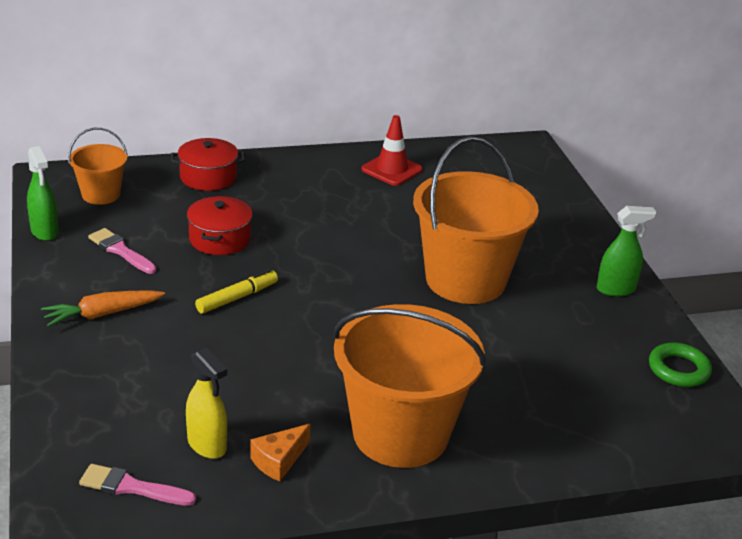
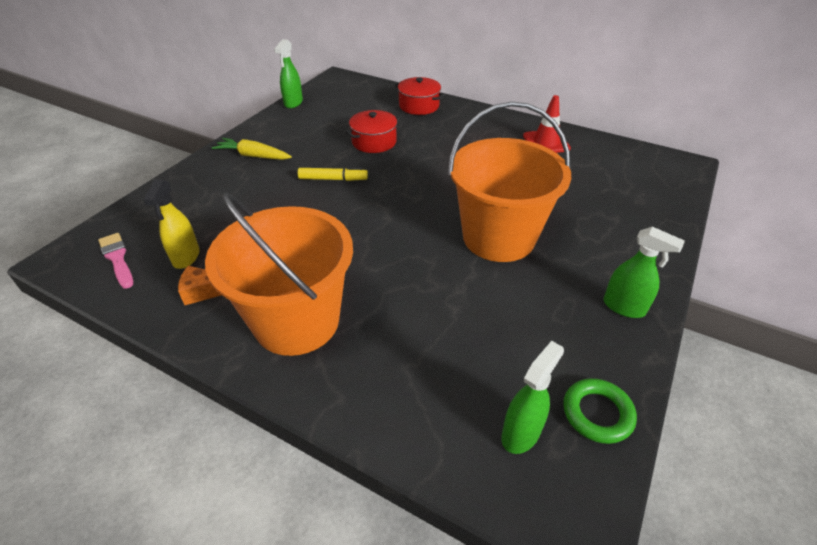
camera: 45 degrees right, 10 degrees up
orange carrot [41,291,165,327] -> yellow carrot [212,138,292,160]
orange bucket [68,128,128,205] -> none
pink brush [88,228,156,274] -> none
none -> green spray bottle [501,341,564,454]

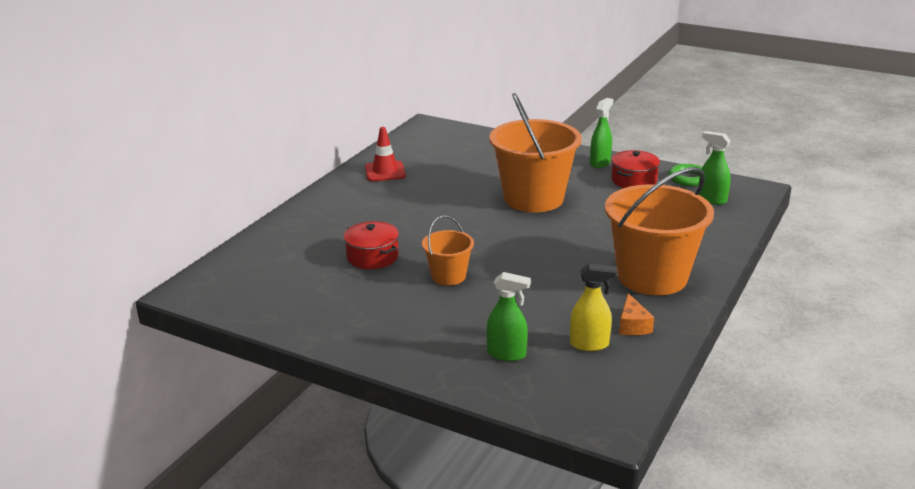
camera: 90 degrees left, 15 degrees down
pink brush [98,233,133,289] -> none
yellow carrot [212,138,292,160] -> none
green spray bottle [274,39,303,108] -> green spray bottle moved to [486,272,531,361]
yellow marker [298,167,368,181] -> orange bucket [422,216,474,285]
red pot [395,77,444,115] -> red pot moved to [611,150,660,188]

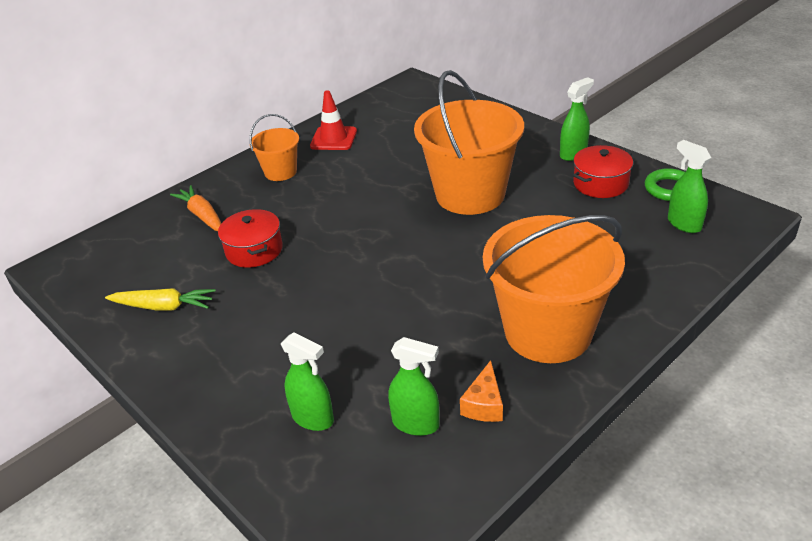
camera: 20 degrees right, 10 degrees up
orange bucket [422,216,474,285] -> orange bucket moved to [250,114,299,181]
yellow spray bottle [570,264,617,351] -> green spray bottle [388,337,440,436]
none -> yellow carrot [105,288,216,310]
none -> orange carrot [170,185,221,231]

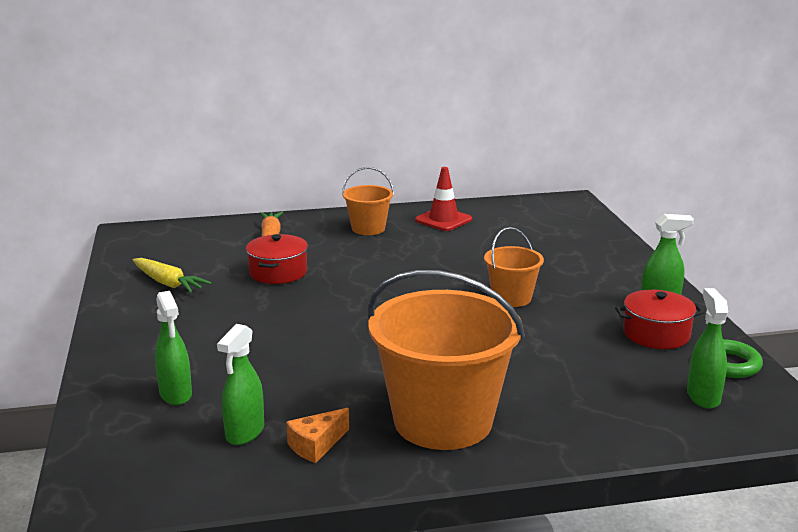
camera: 30 degrees right, 15 degrees down
green spray bottle [388,337,440,436] -> green spray bottle turned 60 degrees clockwise [217,324,264,445]
orange bucket [414,70,524,215] -> orange bucket [484,227,544,307], size x0.50

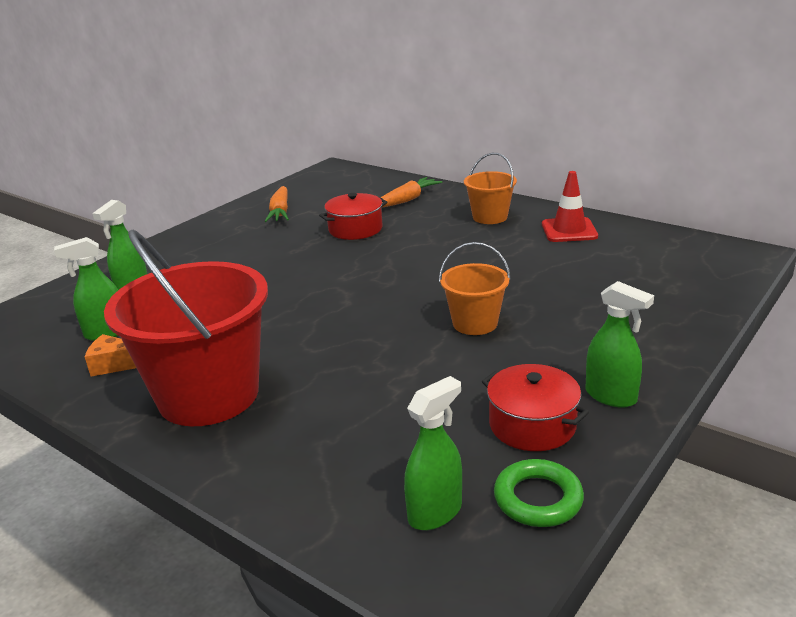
camera: 50 degrees right, 5 degrees up
yellow carrot [133,258,211,293] -> orange carrot [265,186,289,222]
orange bucket [368,270,525,450] -> red bucket [104,230,268,426]

